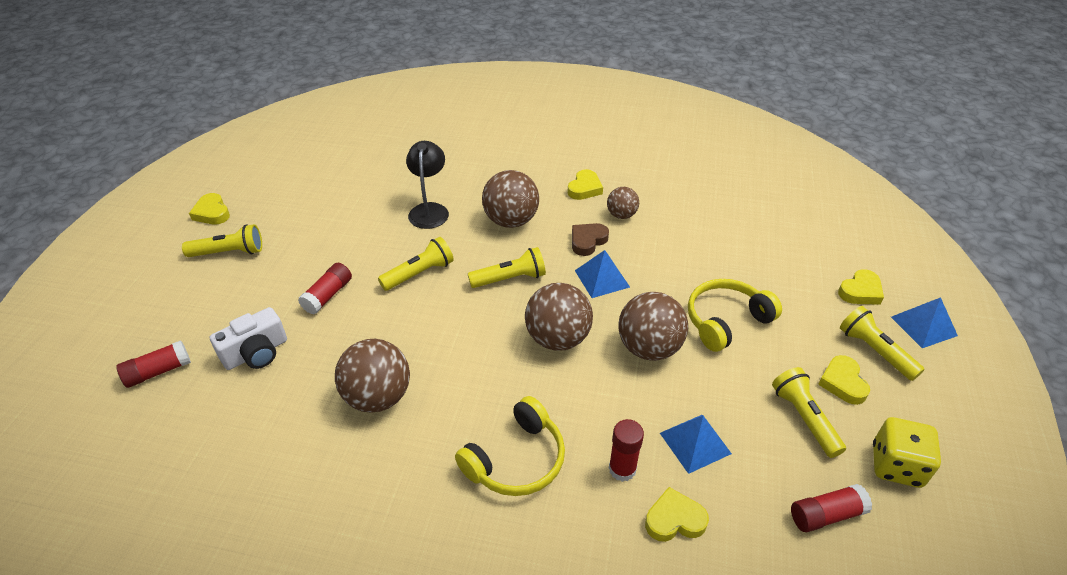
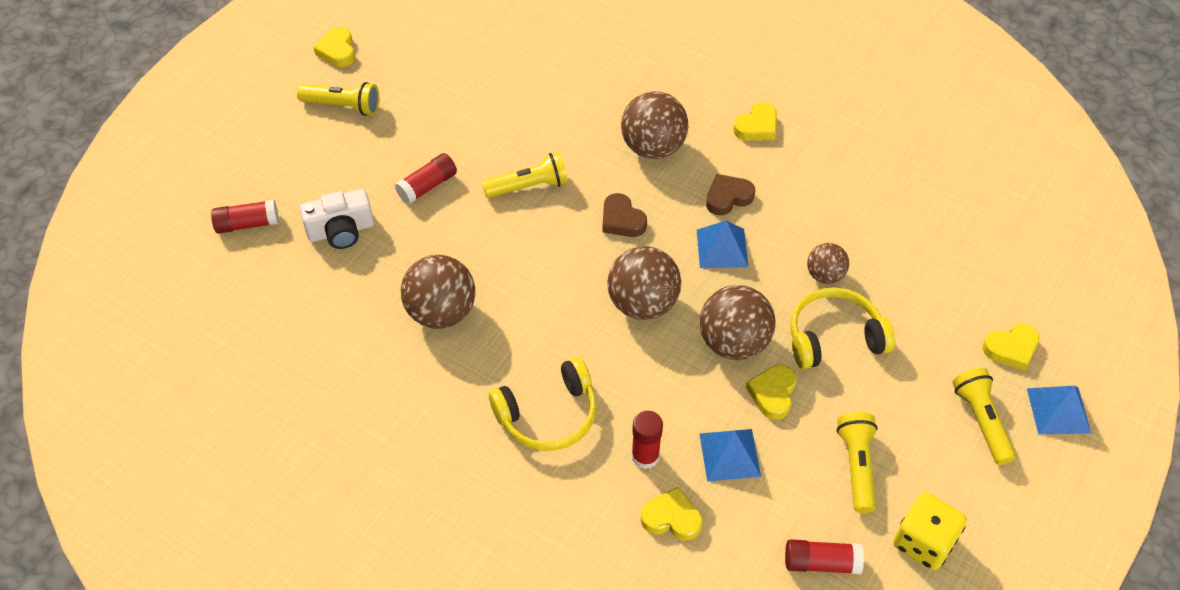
camera: 20 degrees right, 10 degrees up
black lamp [406,141,449,229] -> none
yellow flashlight [468,247,546,288] -> brown heart [602,193,647,237]
brown ball [607,187,639,219] -> brown ball moved to [807,243,849,284]
yellow heart [818,355,870,405] -> yellow heart moved to [746,365,797,420]

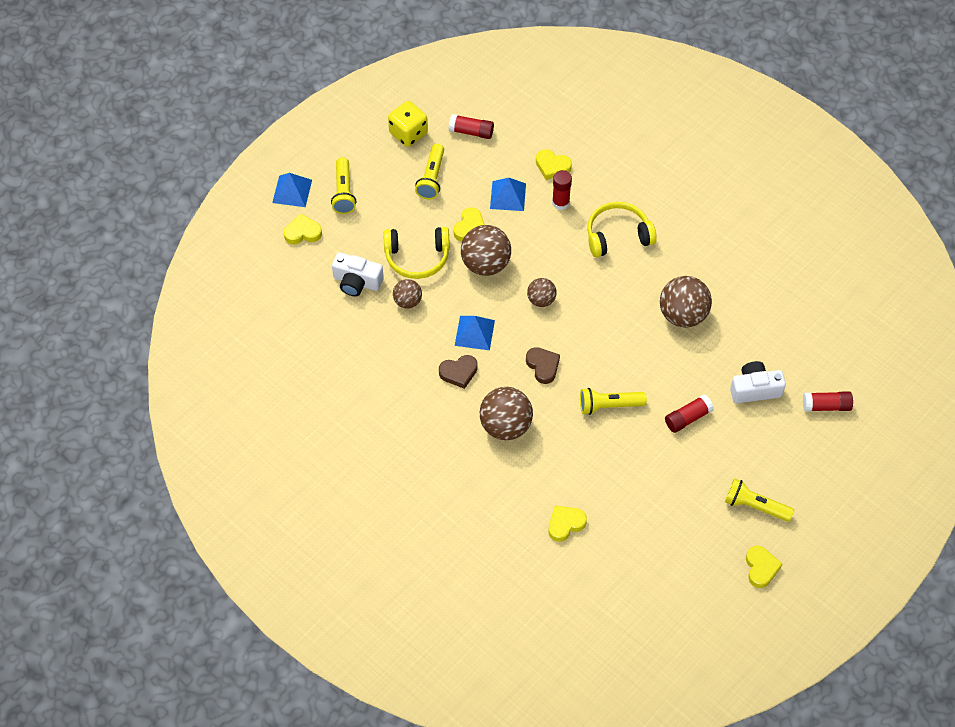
camera: 170 degrees left, 5 degrees up
brown ball [608,246,681,320] -> brown ball [527,278,557,307], size x0.57
yellow heart [733,102,777,141] -> yellow heart moved to [548,506,587,542]
none -> white camera [332,252,384,296]

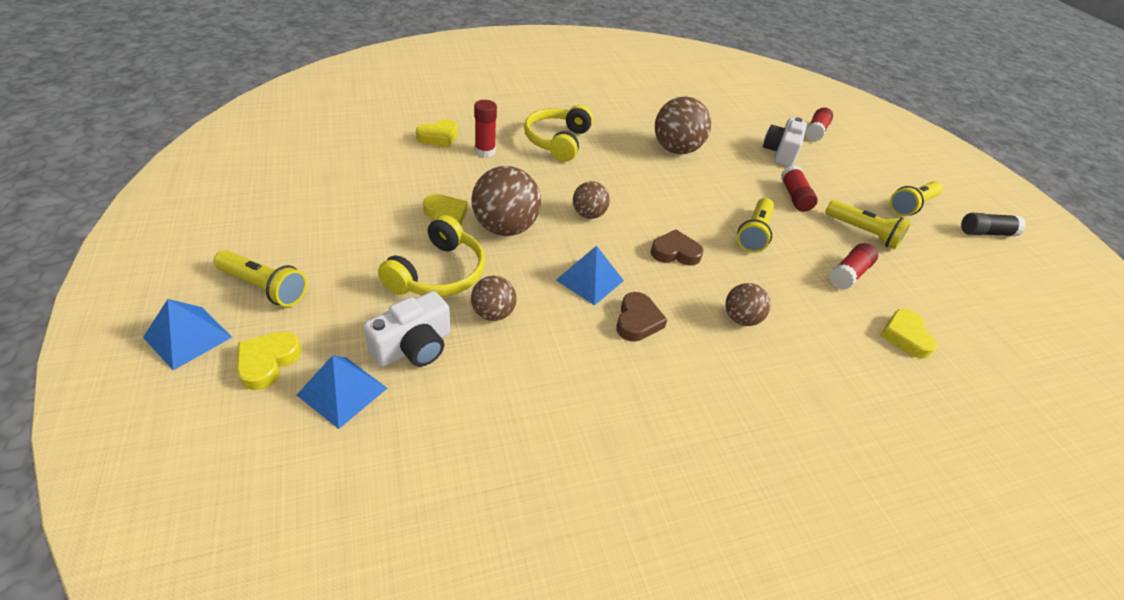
camera: 65 degrees left, 15 degrees down
yellow dice [388,101,428,147] -> none
yellow flashlight [415,144,444,200] -> yellow flashlight moved to [825,200,911,249]
red glue stick [449,114,494,139] -> red glue stick moved to [829,243,878,290]
brown ball [479,387,533,440] -> brown ball [725,283,771,326], size x0.57
blue pyramid [490,178,526,211] -> blue pyramid moved to [297,355,387,429]
yellow heart [746,546,782,588] -> black glue stick [961,213,1026,237]

